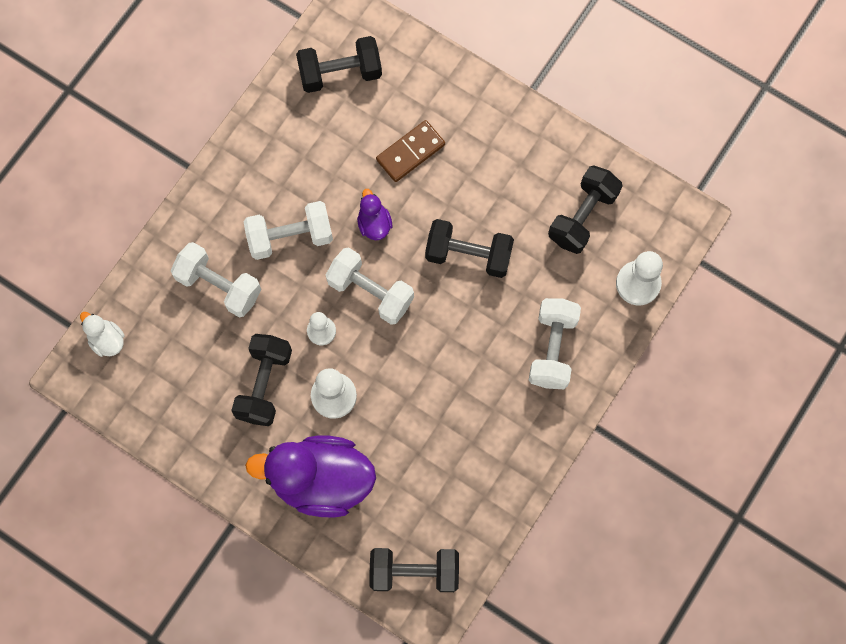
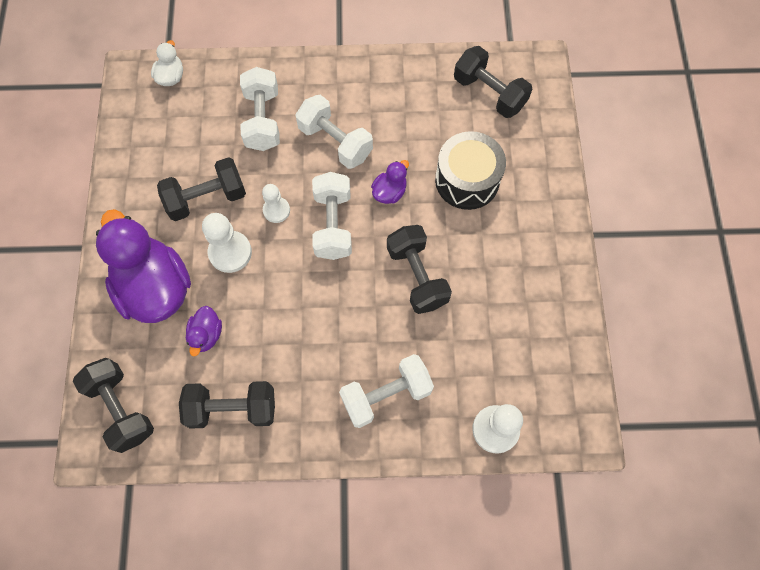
camera: 55 degrees right, 5 degrees down
brown domino [376,120,445,182] -> black drum [435,131,506,210]
black dumbbell [548,165,622,254] -> black dumbbell moved to [179,381,275,429]
none -> purple duck [186,306,222,357]

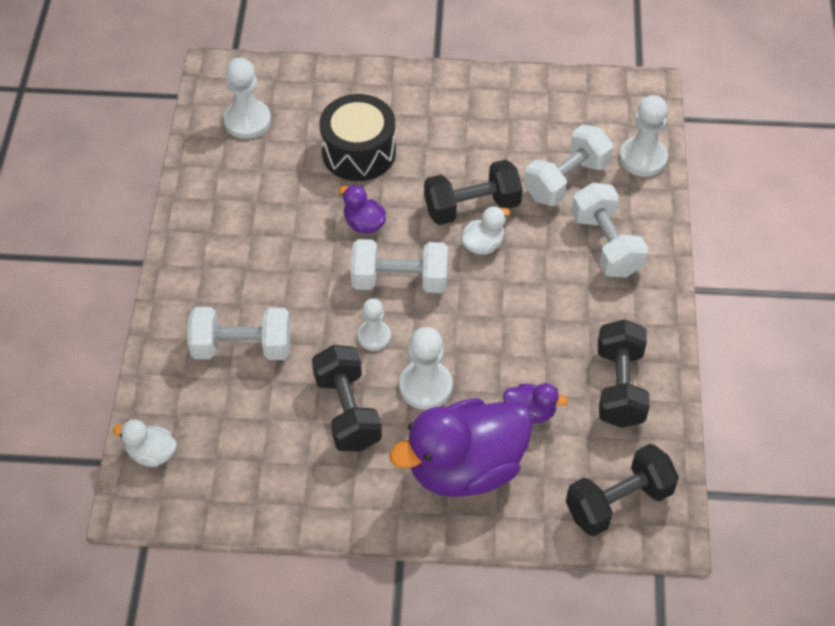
camera: 85 degrees left, 15 degrees down
white dumbbell [295,95,373,169] -> white dumbbell moved to [524,124,613,206]
black dumbbell [454,46,532,118] -> white pawn [224,58,271,139]
none -> white duck [461,206,510,255]

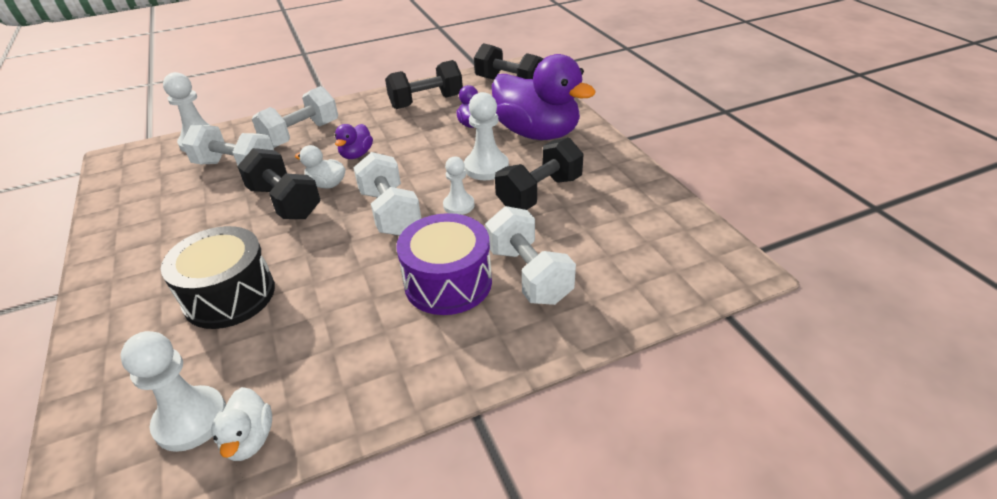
camera: 115 degrees left, 15 degrees down
white duck [113,419,177,467] -> white duck moved to [211,387,272,461]
purple duck [339,185,386,234] -> purple duck moved to [335,124,373,159]
none -> purple drum [396,213,492,315]

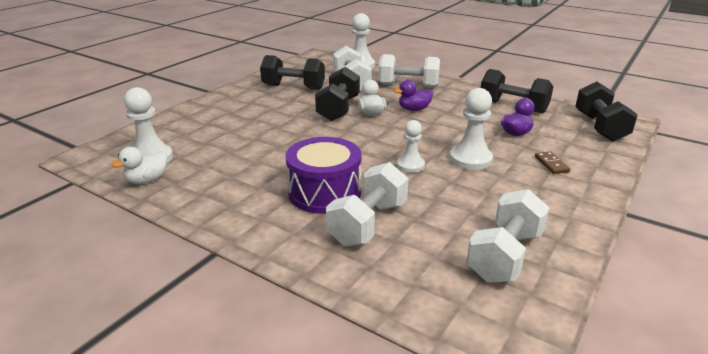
camera: 55 degrees right, 10 degrees down
black drum [161,226,275,329] -> none
white dumbbell [353,152,421,236] -> white dumbbell moved to [466,189,550,283]
purple duck [492,54,596,140] -> brown domino [535,151,570,174]
black dumbbell [495,137,584,210] -> black dumbbell moved to [260,55,325,90]

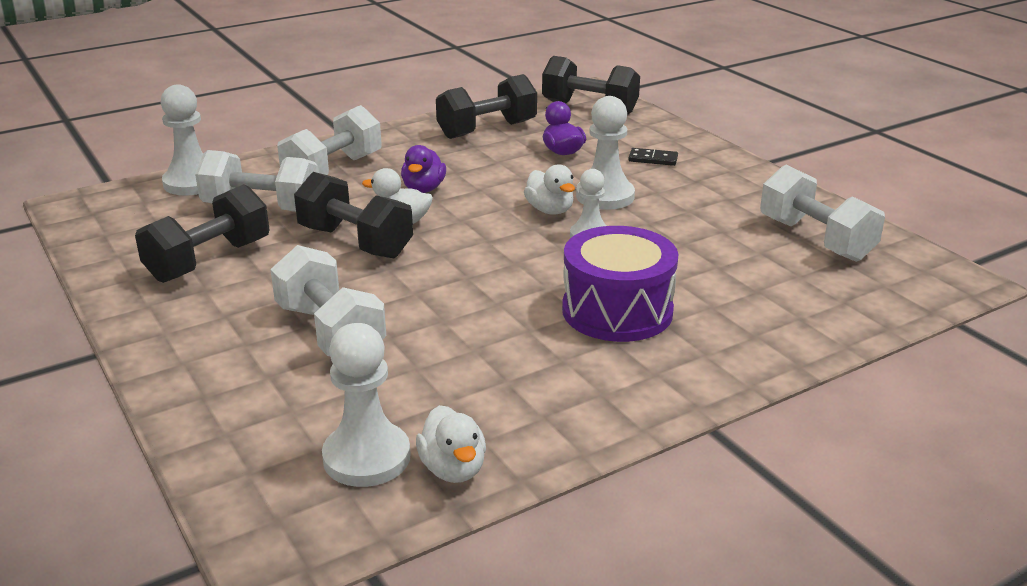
camera: 65 degrees left, 0 degrees up
white dumbbell [326,162,409,247] -> white dumbbell moved to [270,245,386,356]
brown domino [535,151,570,174] -> black domino [628,148,678,166]
none -> white duck [524,164,575,215]

